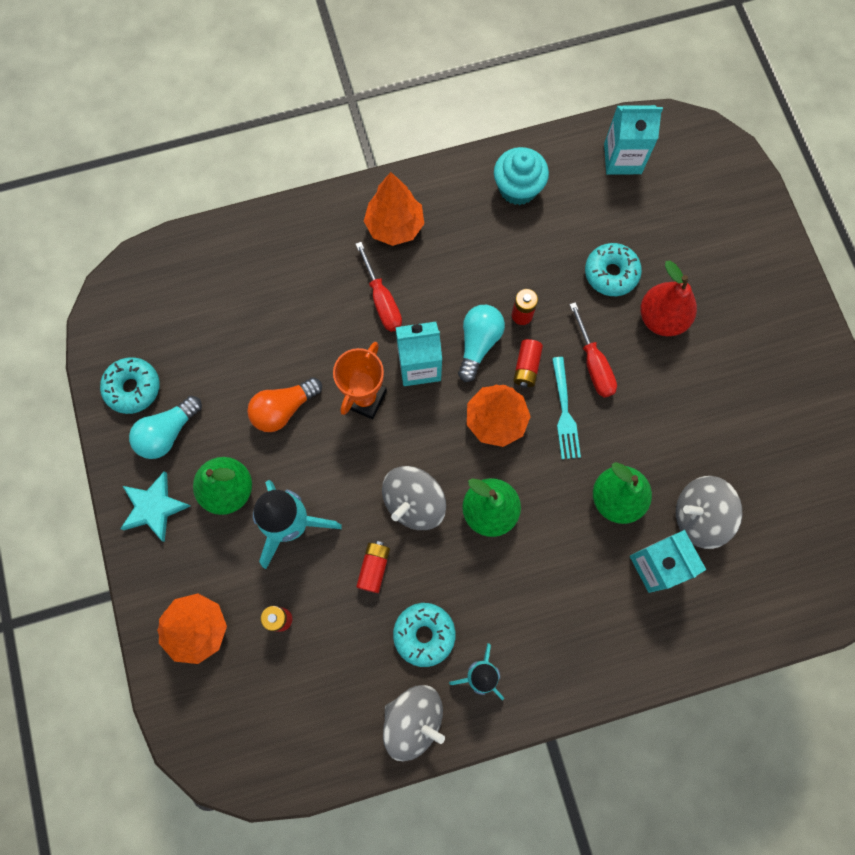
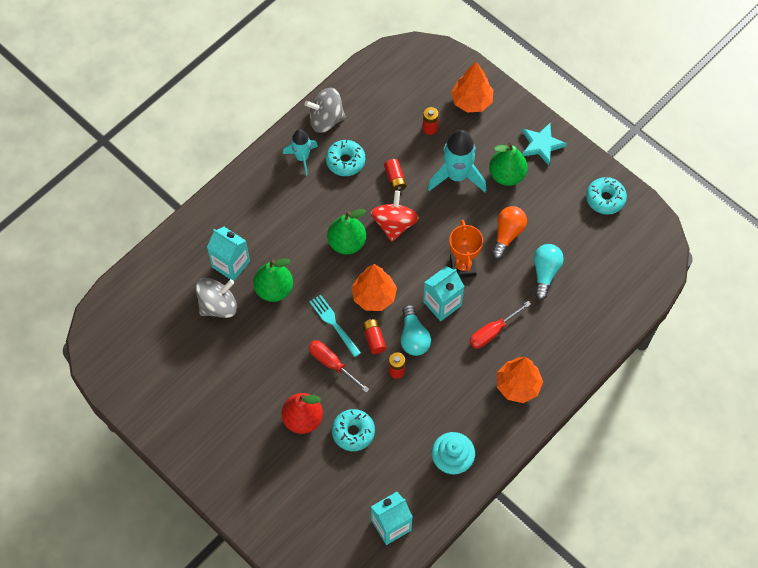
camera: 150 degrees right, 10 degrees down
turquoise light bulb [129,396,202,459] -> turquoise light bulb moved to [534,244,564,300]
red screwdriver [356,242,402,332] -> red screwdriver turned 75 degrees counterclockwise [470,301,531,349]
grey spinning top [382,466,446,530] -> red spinning top [371,191,419,241]

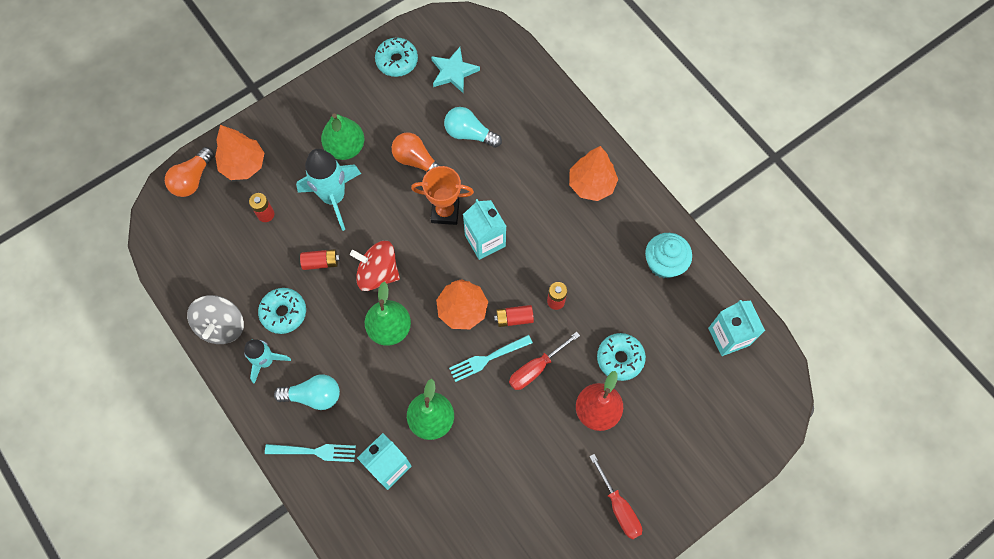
camera: 80 degrees left, 5 degrees up
grey spinning top [196,278,237,318] -> none
turquoise light bulb [401,305,431,356] -> turquoise light bulb moved to [274,374,340,410]
red screwdriver [470,301,531,349] -> red screwdriver moved to [589,454,642,540]
turquoise star [522,123,567,165] -> turquoise star moved to [431,47,480,94]
none -> orange light bulb [165,147,214,197]
none -> turquoise fork [265,444,356,462]

